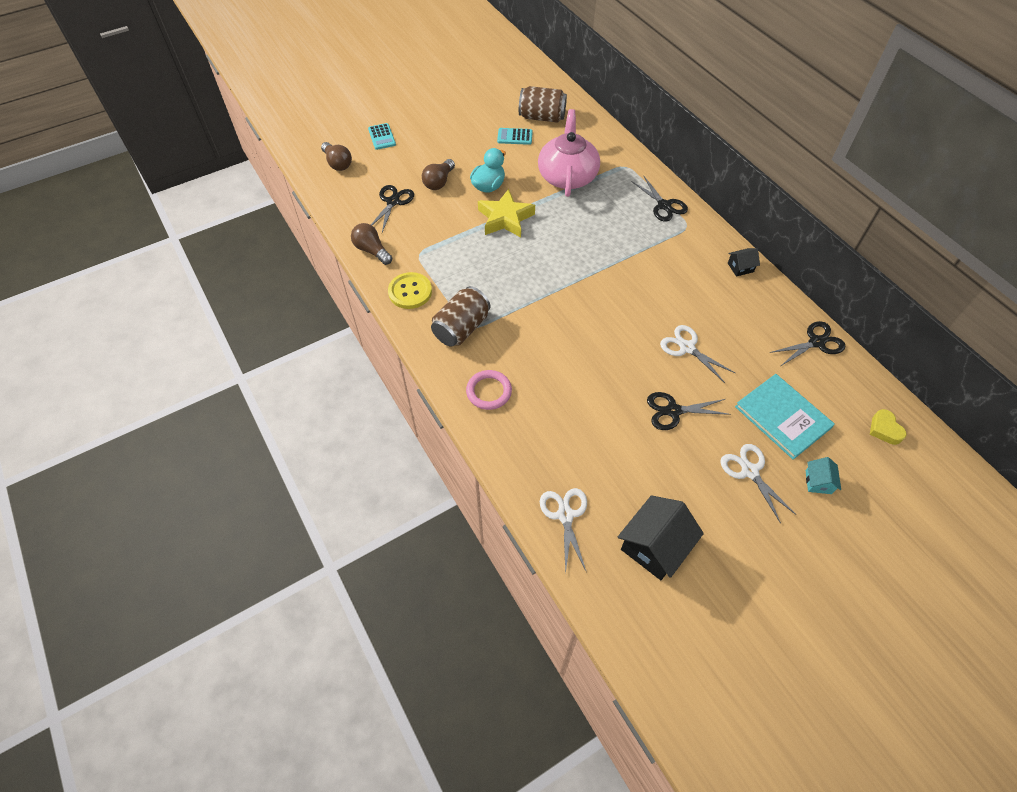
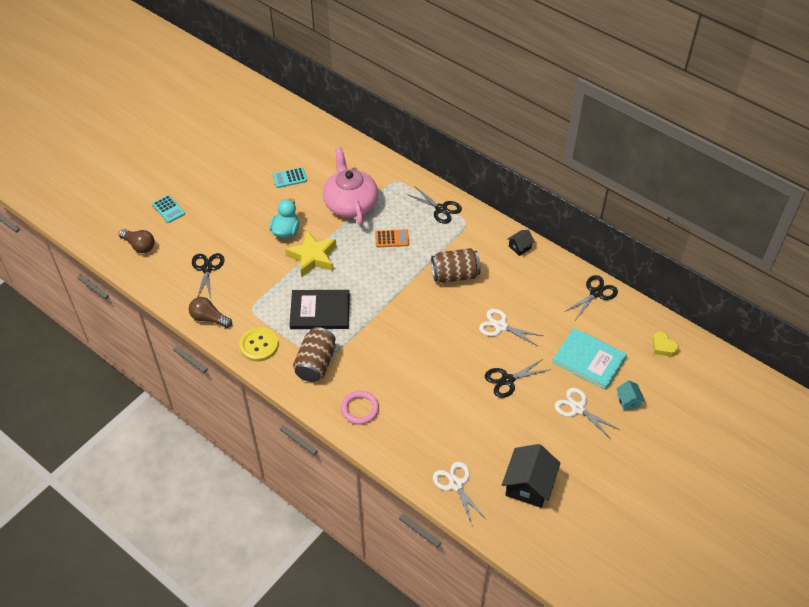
camera: 20 degrees left, 5 degrees down
brown light bulb [422,159,455,190] -> none
brown can [519,86,567,123] -> brown can moved to [431,248,481,283]
none -> black book [289,290,350,329]
none -> orange calculator [375,229,409,247]

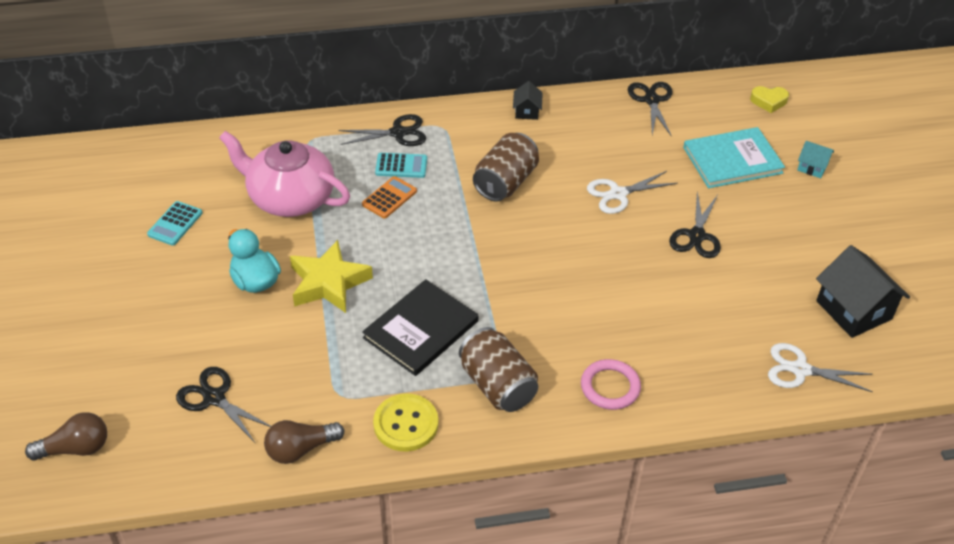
camera: 50 degrees left, 5 degrees down
turquoise calculator [152,195,185,223] -> turquoise calculator moved to [375,153,427,178]
white scissors [555,388,620,439] -> none

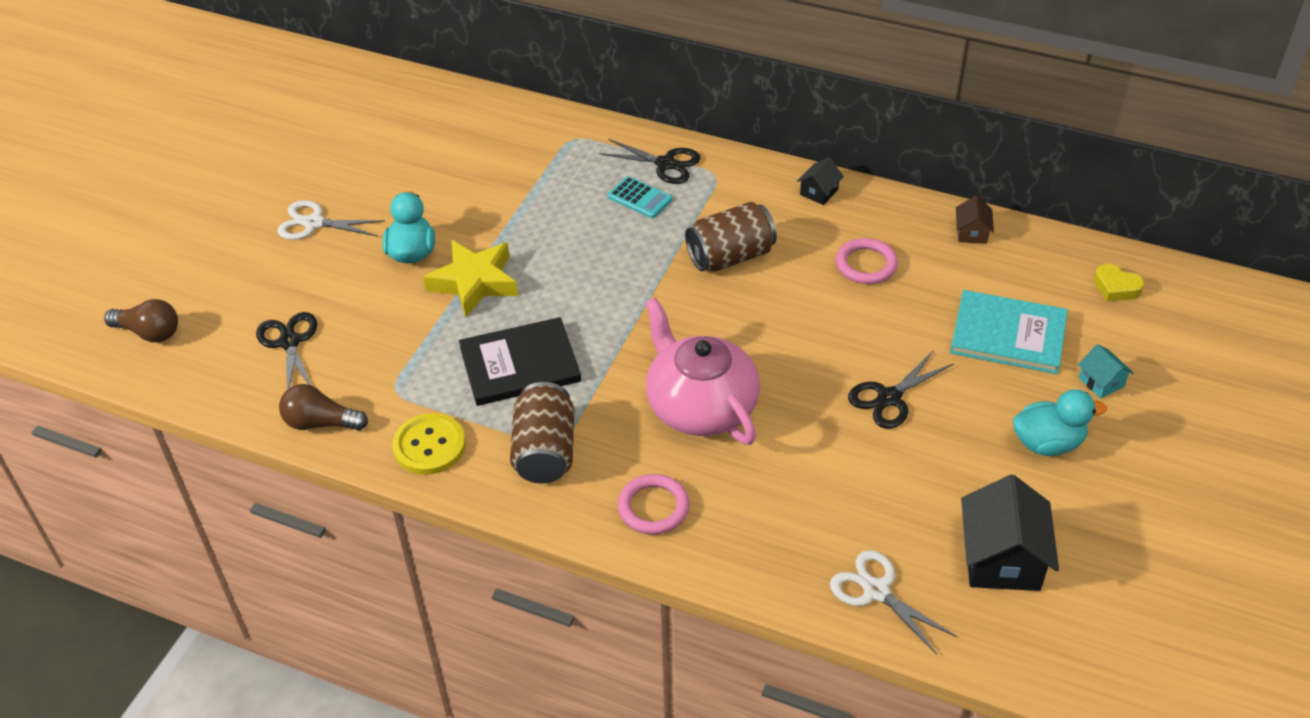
camera: 35 degrees right, 0 degrees up
turquoise calculator [147,201,202,246] -> none
pink teapot [219,131,350,217] -> pink teapot moved to [645,297,760,445]
orange calculator [362,176,417,218] -> none
white scissors [587,171,678,214] -> white scissors moved to [277,200,385,240]
black scissors [628,82,673,137] -> brown house [956,196,994,244]
none -> pink ring [836,238,898,284]
none -> turquoise duck [1013,389,1107,456]

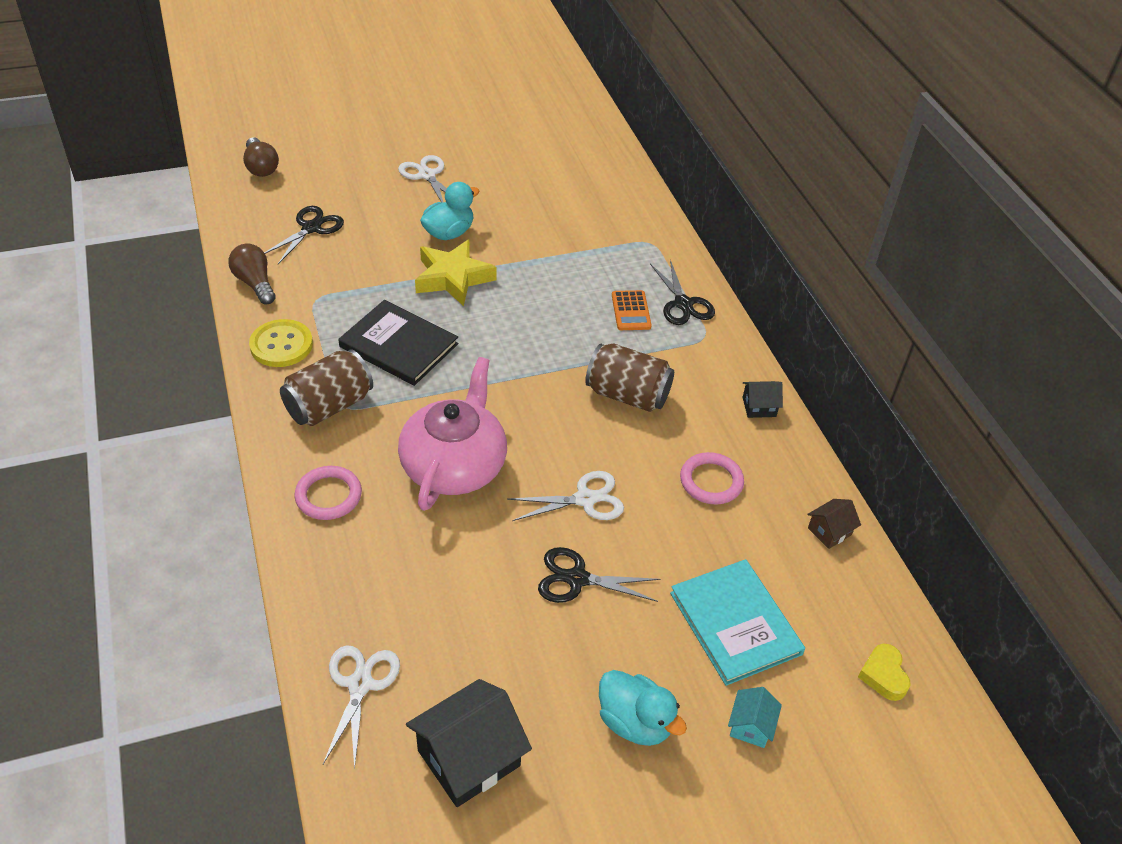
camera: 45 degrees right, 0 degrees up
turquoise calculator [608,176,673,218] -> orange calculator [612,290,652,330]
none -> white scissors [507,471,624,521]

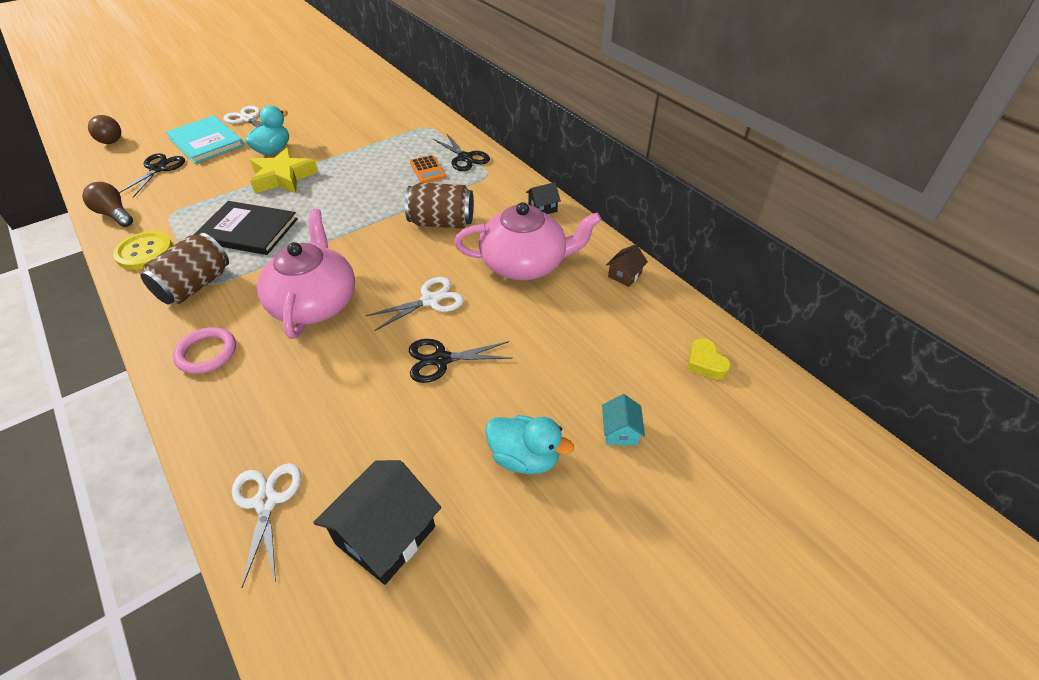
camera: 15 degrees left, 0 degrees up
turquoise book [670,559,805,686] -> turquoise book moved to [166,115,244,164]
pink ring [680,452,744,505] -> pink teapot [454,202,602,280]

